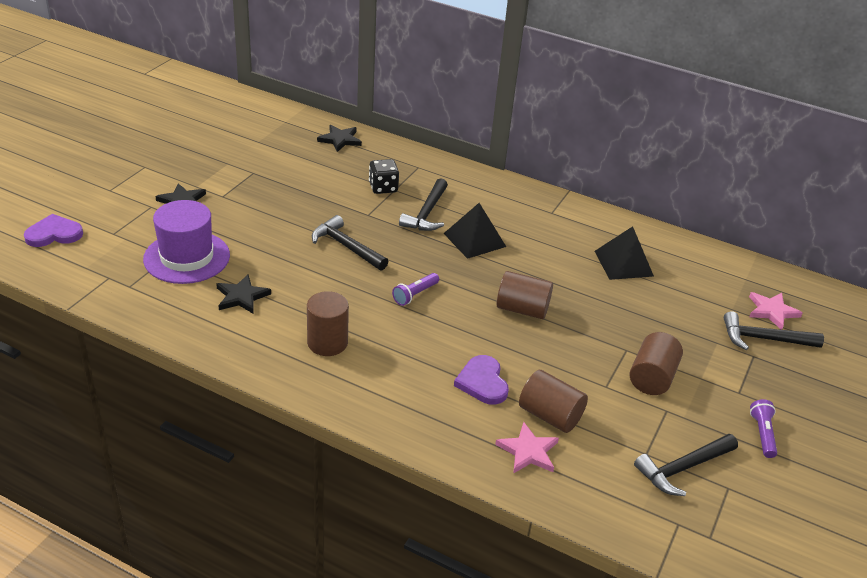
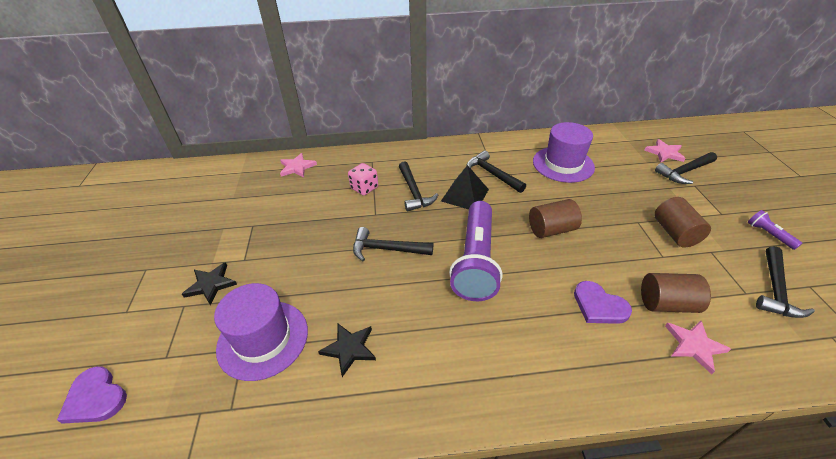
camera: 30 degrees left, 5 degrees up
purple heart [24,214,83,247] -> purple heart turned 90 degrees counterclockwise [57,366,127,424]
brown cylinder [307,291,349,356] -> none
black star [317,125,362,152] -> pink star [280,153,317,178]
black dice [369,159,399,194] -> pink dice [348,163,378,196]
purple flashlight [392,273,439,306] -> purple flashlight [449,201,503,301], size x2.45
black pyramid [595,226,654,280] -> purple hat [533,122,595,183]
none -> black hammer [466,150,526,193]

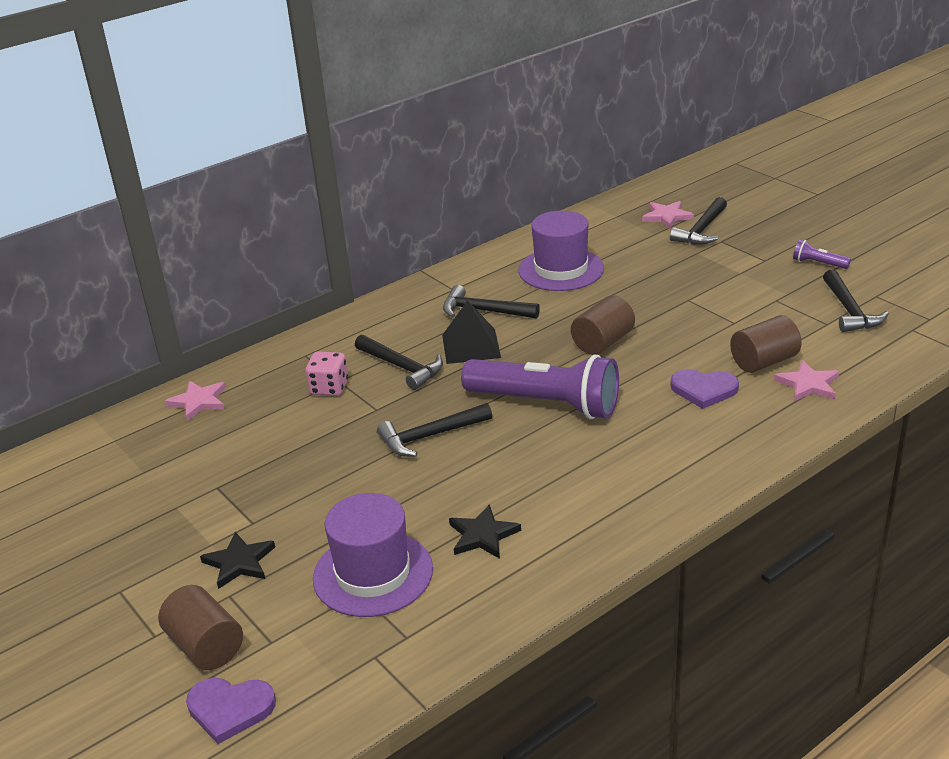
camera: 30 degrees left, 10 degrees down
purple flashlight [449,201,503,301] -> purple flashlight turned 45 degrees counterclockwise [461,354,619,419]
brown cylinder [654,197,711,247] -> brown cylinder moved to [158,585,243,670]

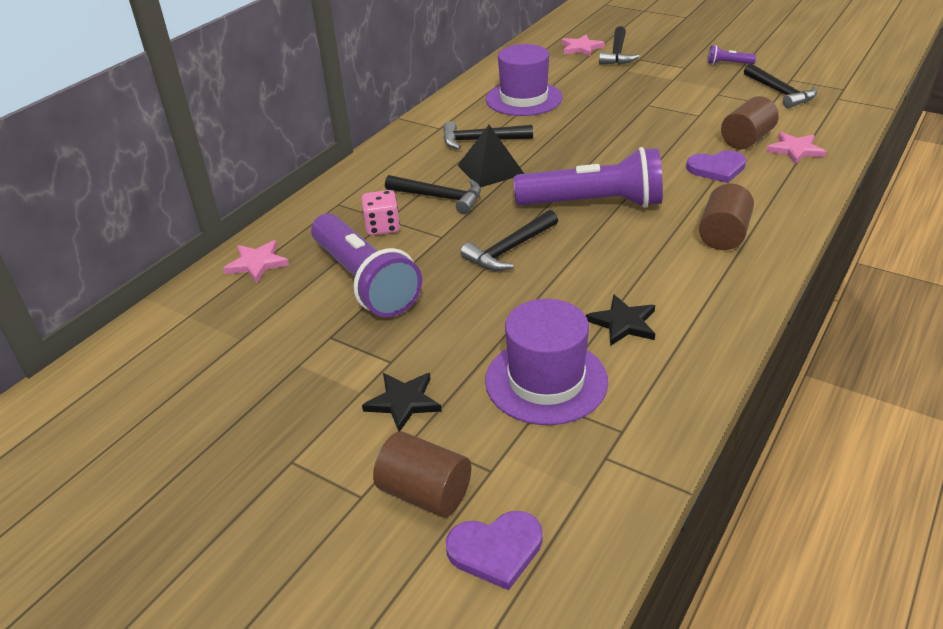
camera: 20 degrees left, 5 degrees up
brown cylinder [571,295,635,355] -> brown cylinder moved to [699,184,754,250]
none -> purple flashlight [311,213,422,317]

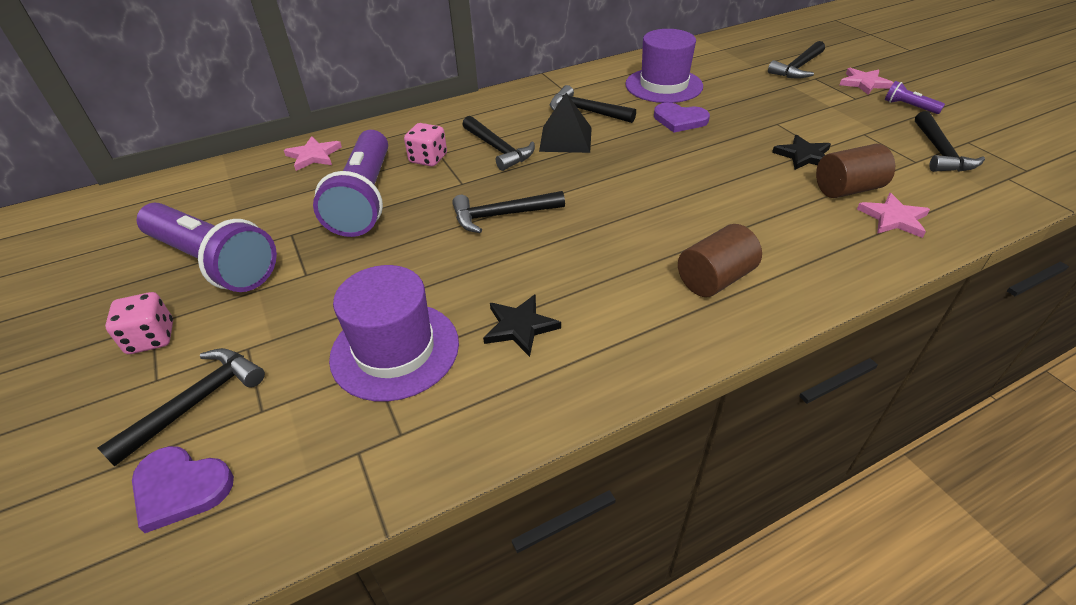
camera: 30 degrees right, 5 degrees up
black star [362,373,442,432] -> black star moved to [772,135,831,170]
brown cylinder [373,431,471,517] -> black hammer [98,348,265,466]
purple flashlight [514,147,663,208] -> purple flashlight moved to [137,203,277,292]
pink star [562,35,605,57] -> pink star moved to [840,68,894,95]
purple heart [686,151,746,183] -> purple heart moved to [654,103,710,132]
none -> pink dice [105,292,173,354]

